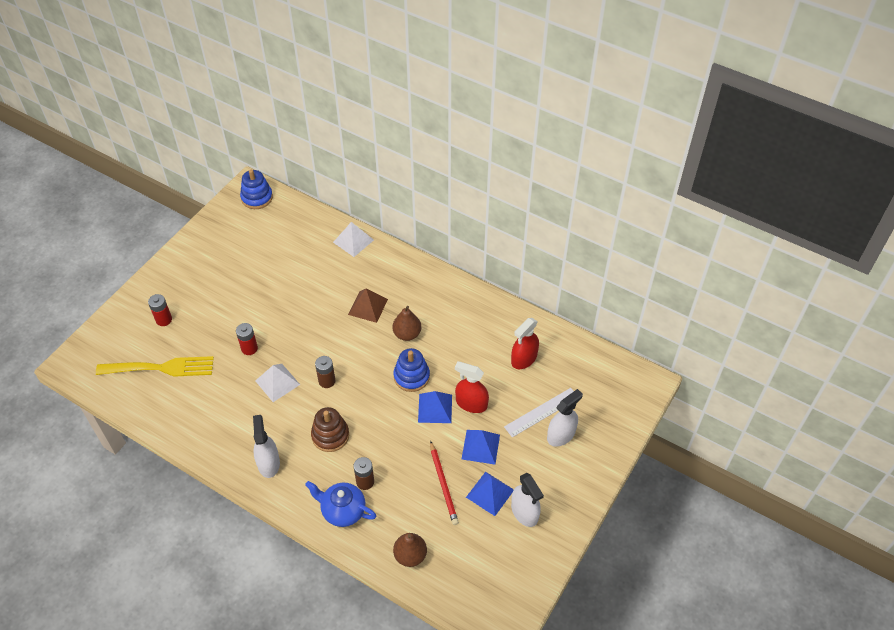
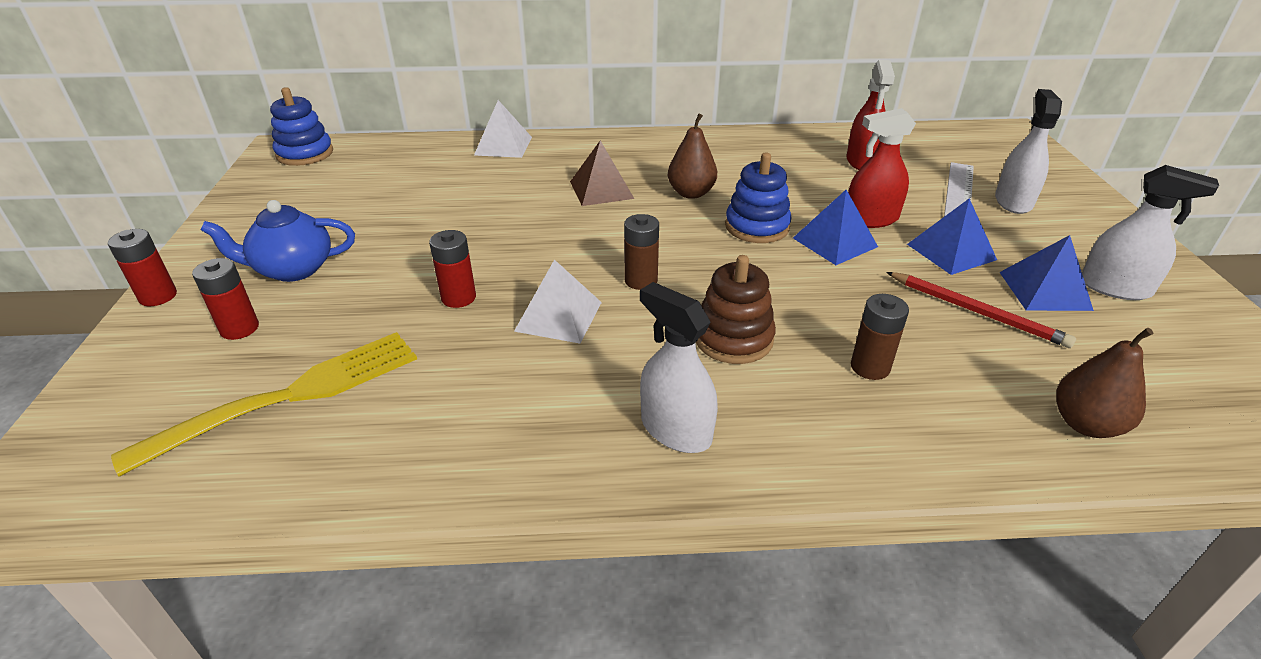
camera: 35 degrees left, 15 degrees down
blue teapot [305,481,376,527] -> blue teapot moved to [201,200,355,282]
none -> red battery [108,229,177,306]

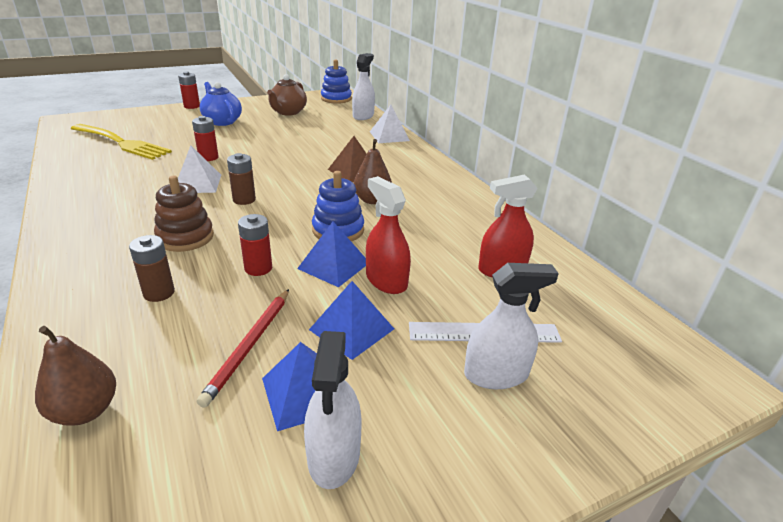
camera: 65 degrees right, 5 degrees down
red battery [192,258,259,340] -> red battery moved to [238,214,272,276]
white spray bottle [640,282,718,453] -> white spray bottle moved to [352,53,375,120]
none -> brown teapot [267,74,307,115]

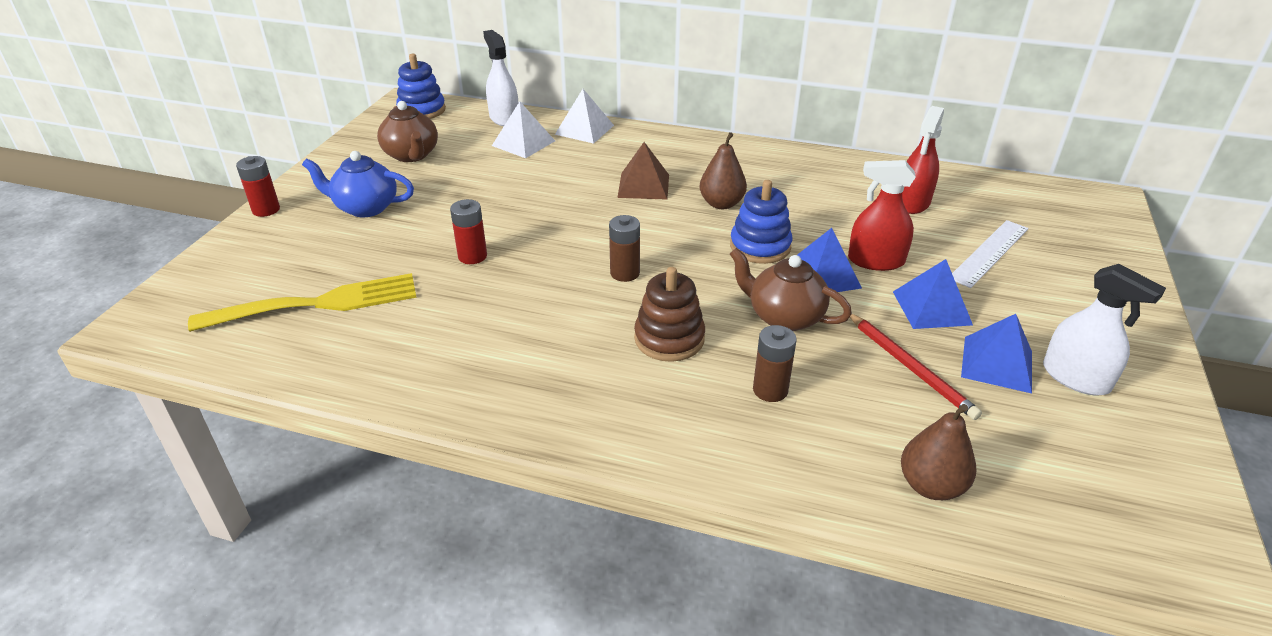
camera: 45 degrees left, 5 degrees up
white pyramid [178,145,221,193] -> white pyramid moved to [492,101,555,158]
red battery [238,214,272,276] -> brown teapot [730,248,852,331]
white spray bottle [464,263,559,389] -> none

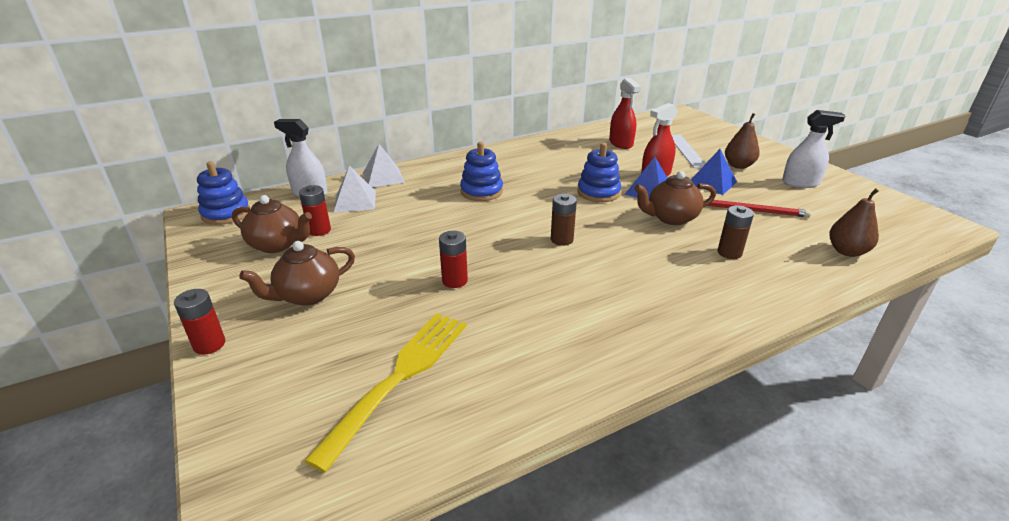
camera: 45 degrees left, 5 degrees down
blue teapot [302,151,414,217] -> brown teapot [239,241,355,306]
brown pyramid [617,142,669,200] -> blue stacking toy [460,142,503,201]
brown stacking toy [634,267,705,362] -> none
brown pear [700,132,747,209] -> brown pear moved to [725,113,760,169]
blue pyramid [961,314,1032,394] -> none
none -> red battery [299,185,331,236]

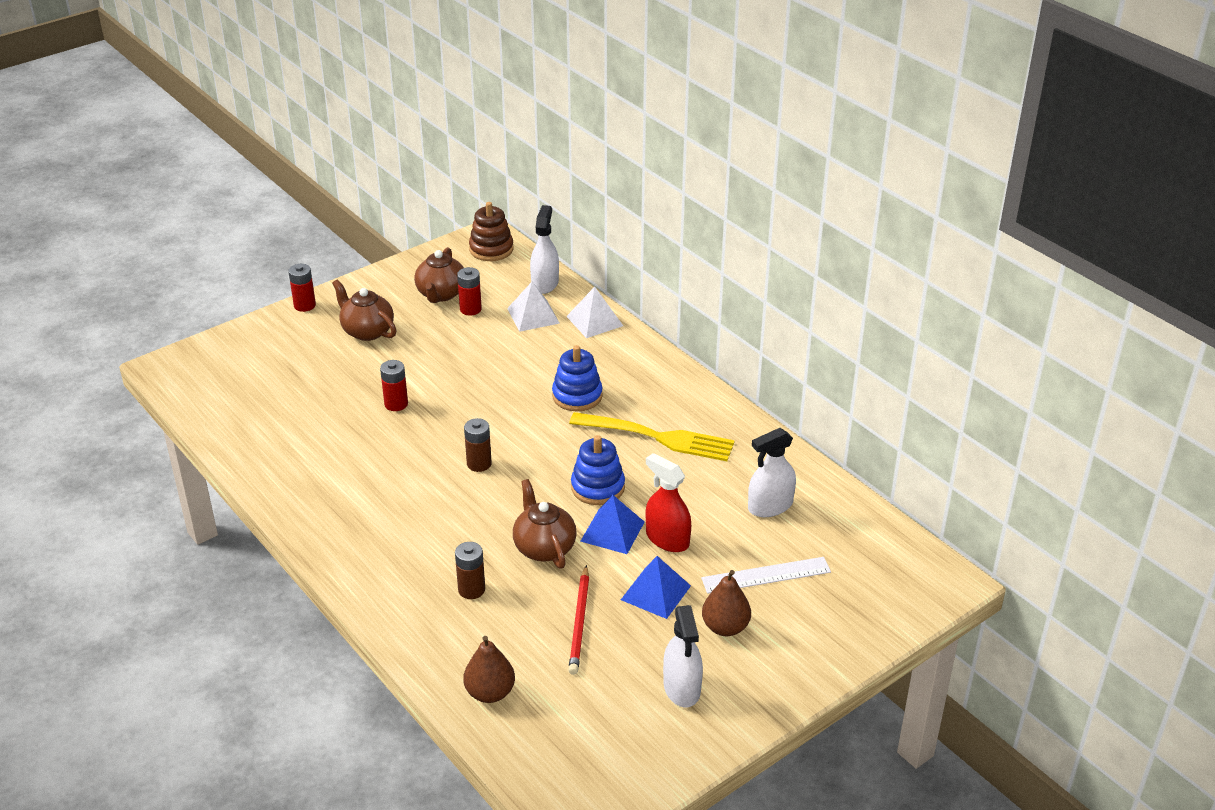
camera: 80 degrees right, 5 degrees up
blue stacking toy [197,161,250,225] -> brown stacking toy [469,202,514,261]
yellow fork [304,313,467,473] -> yellow fork moved to [569,412,735,461]
red spray bottle [609,78,641,149] -> white spray bottle [748,428,796,517]

